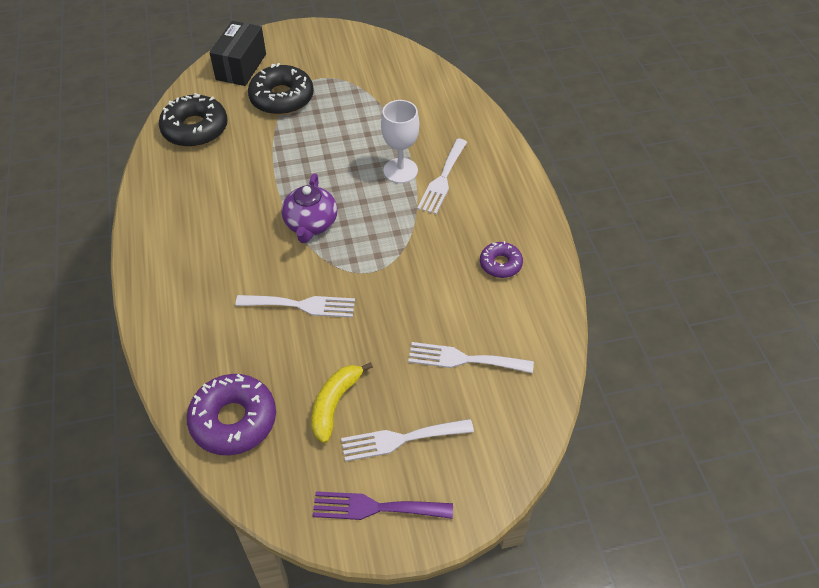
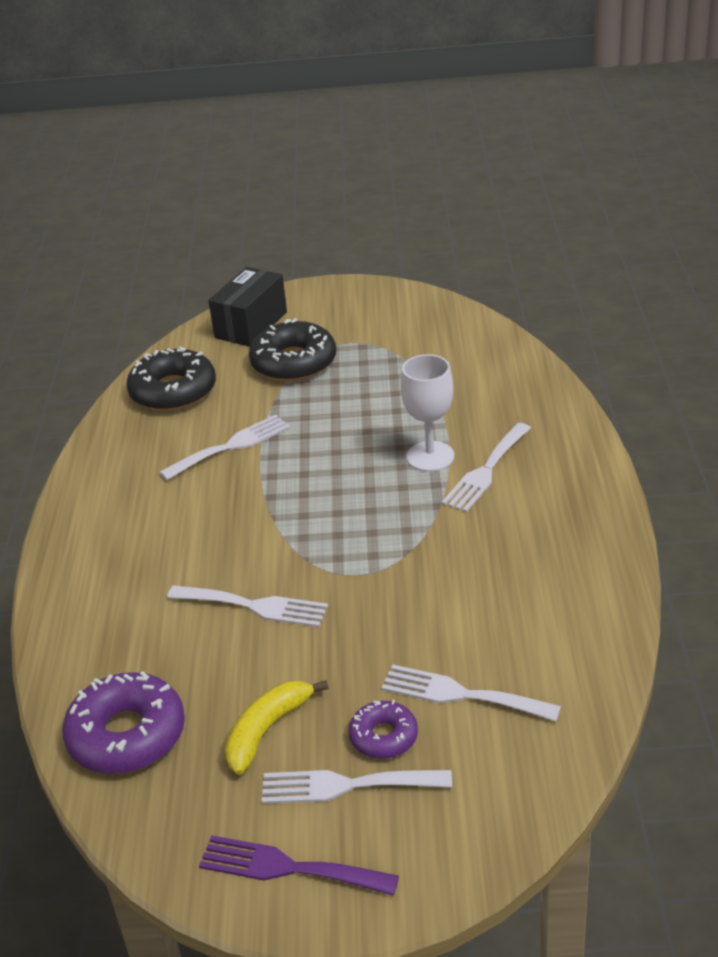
camera: 15 degrees right, 15 degrees down
purple teapot [281,173,337,243] -> none
purple donut [480,241,523,278] -> purple donut moved to [348,700,418,759]
none -> white fork [159,415,290,480]

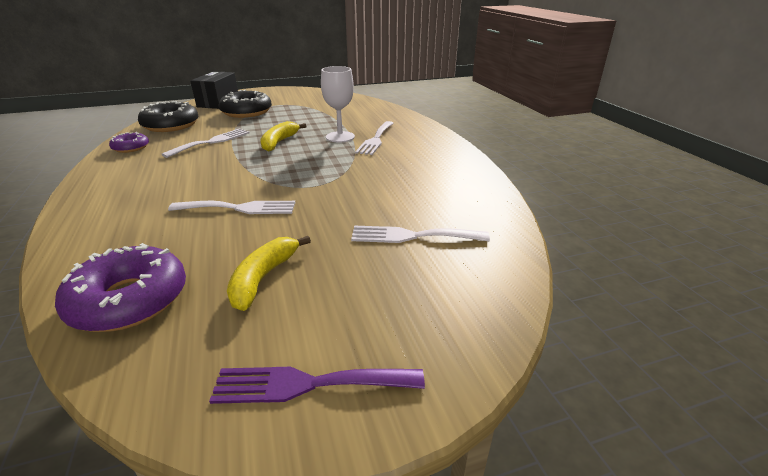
camera: 20 degrees left, 5 degrees down
white fork [262,770,452,804] -> none
purple donut [348,700,418,759] -> purple donut moved to [109,132,149,153]
none -> yellow banana [260,121,306,152]

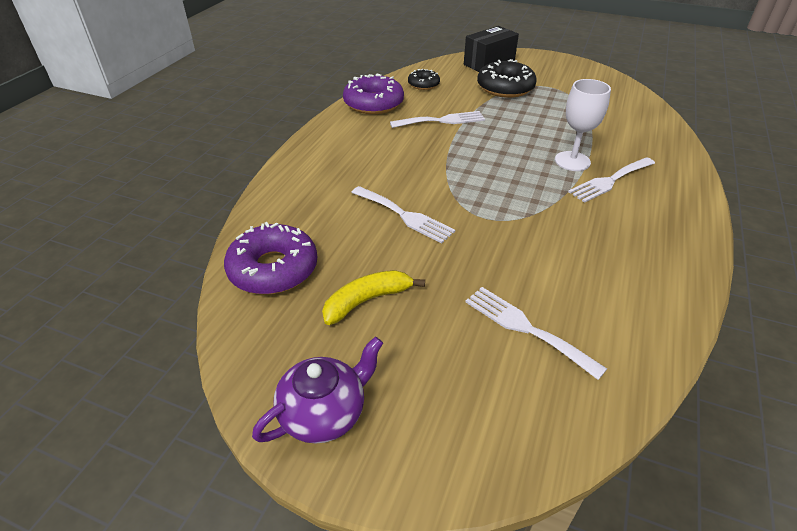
camera: 40 degrees right, 10 degrees up
purple donut [109,132,149,153] -> purple donut [343,74,404,114], size x1.78
black donut [138,101,199,132] -> black donut [408,69,440,90], size x0.56
purple fork [209,367,425,404] -> purple teapot [252,337,383,444]
yellow banana [260,121,306,152] -> none

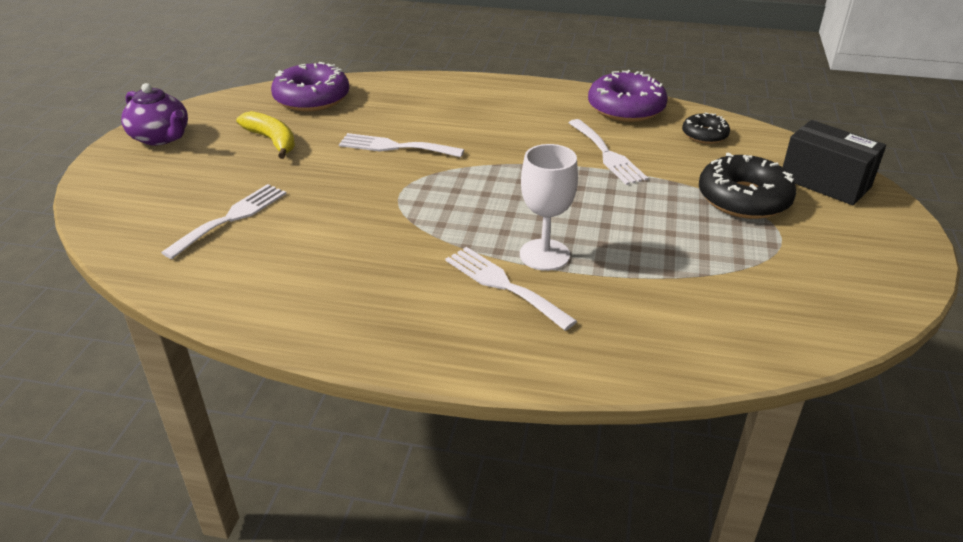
camera: 80 degrees right, 5 degrees down
white fork [351,186,455,243] -> white fork turned 75 degrees clockwise [339,133,464,158]

